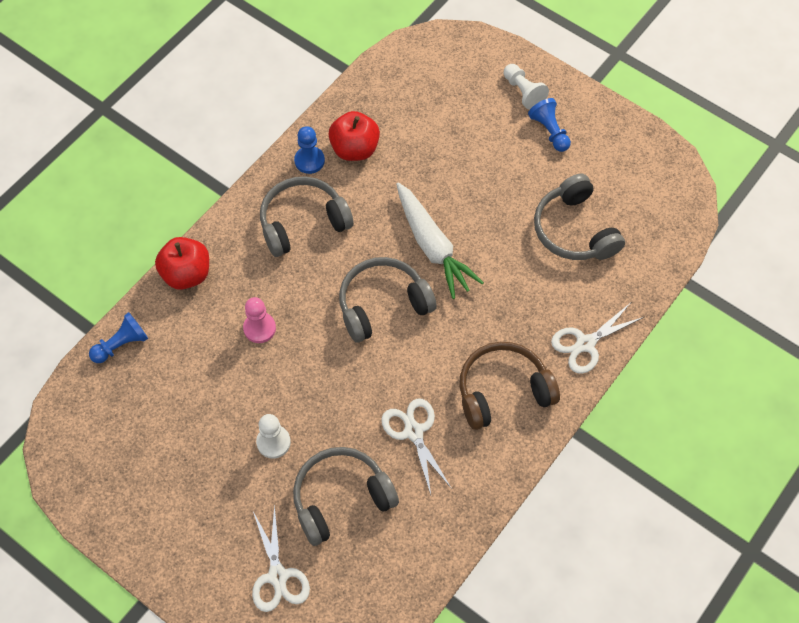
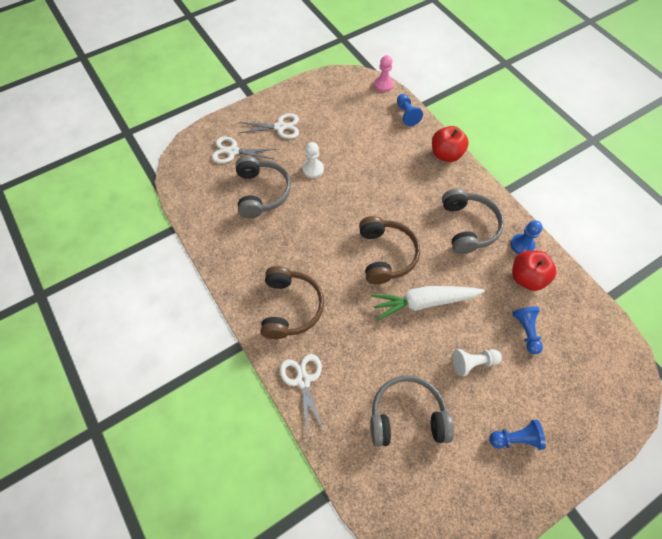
camera: 110 degrees right, 0 degrees up
pink pawn [243,297,276,343] -> pink pawn moved to [374,55,394,92]
grey headphones [339,257,437,343] -> brown headphones [359,216,420,284]
white scissors [381,399,452,495] -> white scissors moved to [239,113,299,139]
white pawn [504,64,549,110] -> white pawn moved to [452,349,502,377]
none -> blue pawn [512,306,543,354]

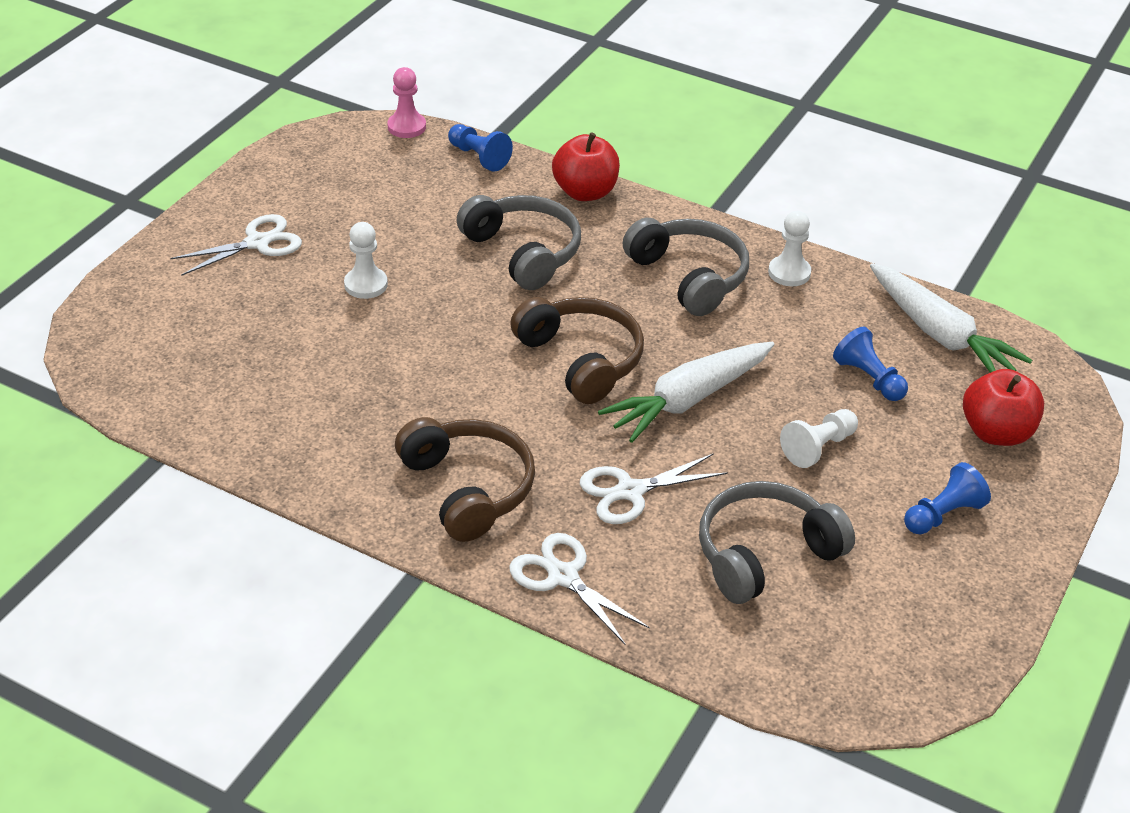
camera: 30 degrees left, 20 degrees down
white scissors [212,137,276,164] -> white scissors moved to [580,453,728,524]
grey headphones [236,156,291,218] -> grey headphones moved to [456,195,581,290]
blue pawn [511,220,543,254] -> white pawn [768,211,811,286]
red apple [512,251,556,291] -> red apple moved to [963,369,1044,446]
none -> white carrot [870,263,1032,373]

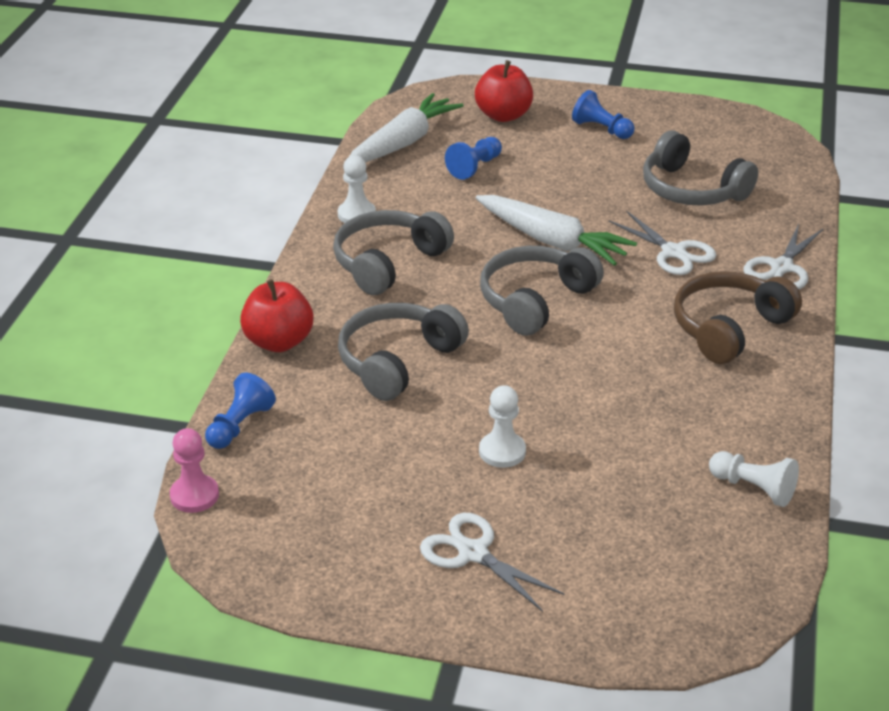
camera: 105 degrees left, 5 degrees down
brown headphones [510,297,644,404] -> grey headphones [480,246,604,336]
white pawn [780,409,858,468] -> white pawn moved to [709,451,799,507]

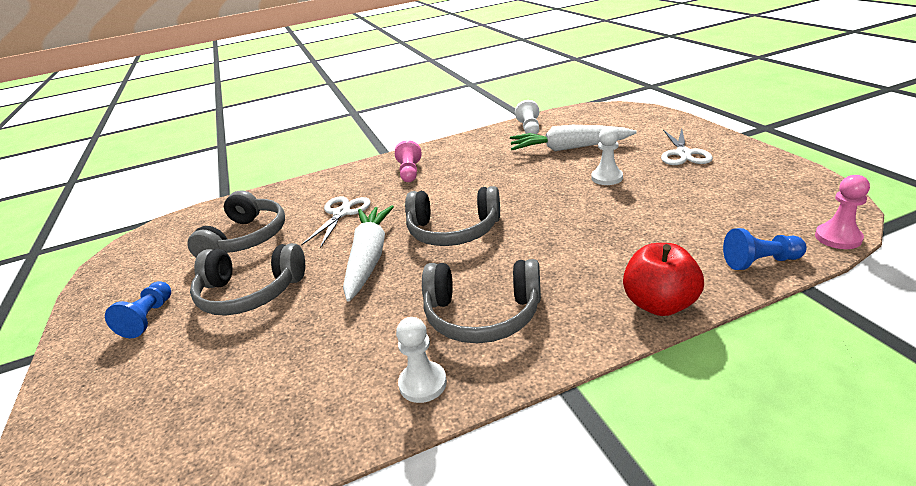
camera: 120 degrees left, 5 degrees down
grey headphones [338,303,469,401] -> grey headphones moved to [190,243,305,315]
white carrot [349,93,464,162] -> white carrot moved to [510,125,637,151]
blue pawn [445,137,502,180] -> none
red apple [475,60,533,122] -> none
brown headphones [674,271,802,364] -> pink pawn [395,140,422,182]
white scissors [743,224,823,290] -> none

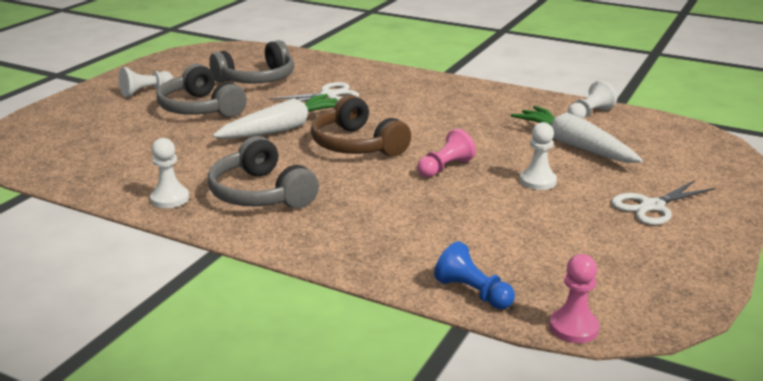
camera: 45 degrees right, 5 degrees down
blue pawn [105,281,171,338] -> white pawn [119,67,173,97]
pink pawn [395,140,422,182] -> pink pawn moved to [417,128,476,177]
grey headphones [405,186,500,246] -> brown headphones [311,95,411,157]
red apple [623,243,704,316] -> none

